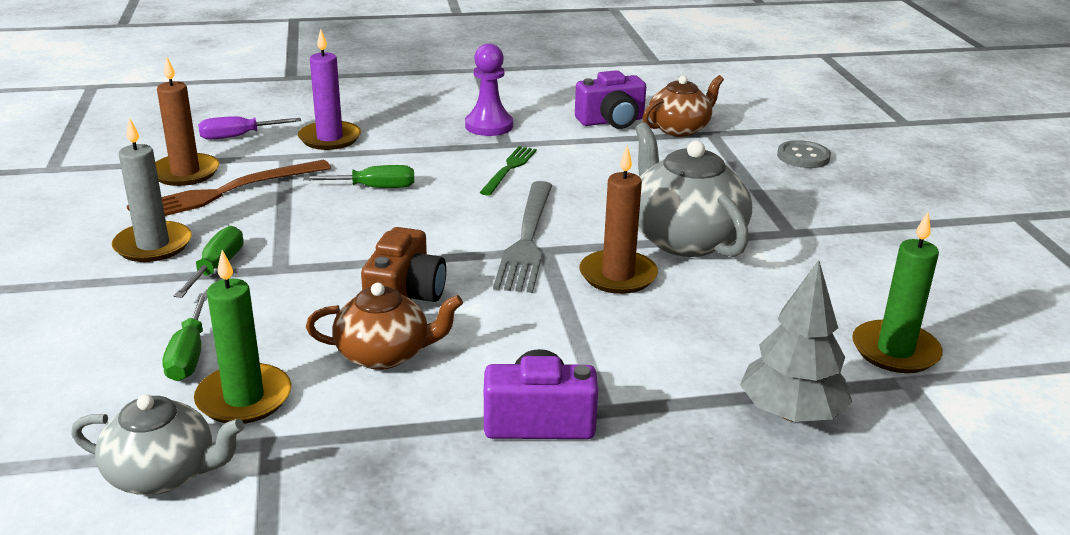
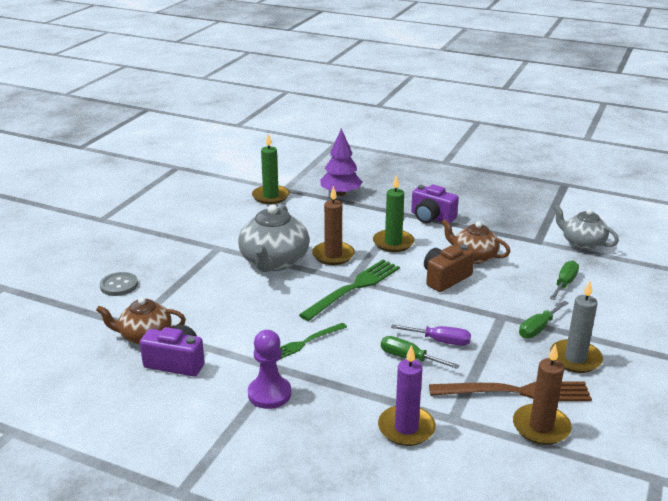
camera: 145 degrees left, 0 degrees up
green candle [194,250,291,424] -> green candle moved to [373,175,414,252]
purple screwdriver [198,116,301,140] -> purple screwdriver moved to [391,324,471,346]
grey fork [493,181,552,293] -> green fork [299,260,400,321]
grey tree [740,260,852,422] -> purple tree [320,129,362,196]

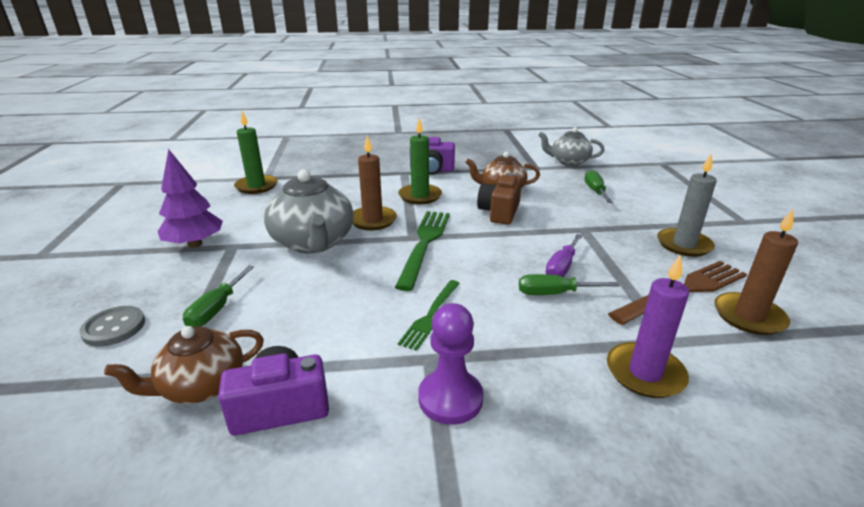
camera: 30 degrees left, 0 degrees up
purple tree [320,129,362,196] -> purple tree moved to [157,149,223,248]
purple screwdriver [391,324,471,346] -> purple screwdriver turned 135 degrees clockwise [545,234,583,277]
green screwdriver [519,301,569,338] -> green screwdriver moved to [183,265,254,327]

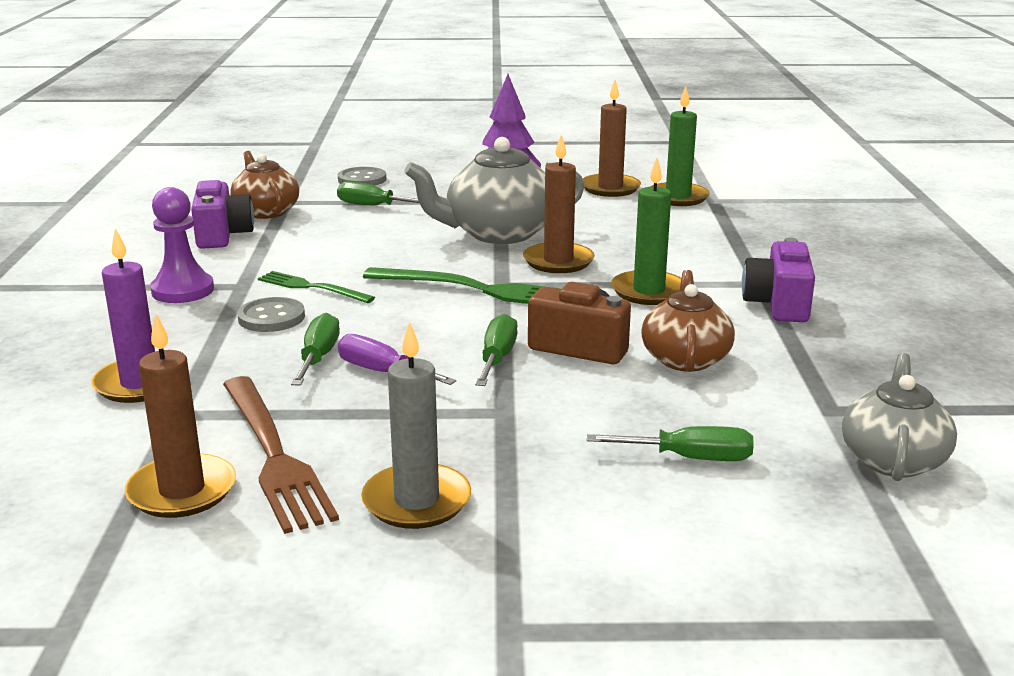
camera: 95 degrees right, 5 degrees down
none -> grey button [237,297,305,332]
none -> green screwdriver [475,314,517,386]
none -> brown candle [583,80,641,197]

